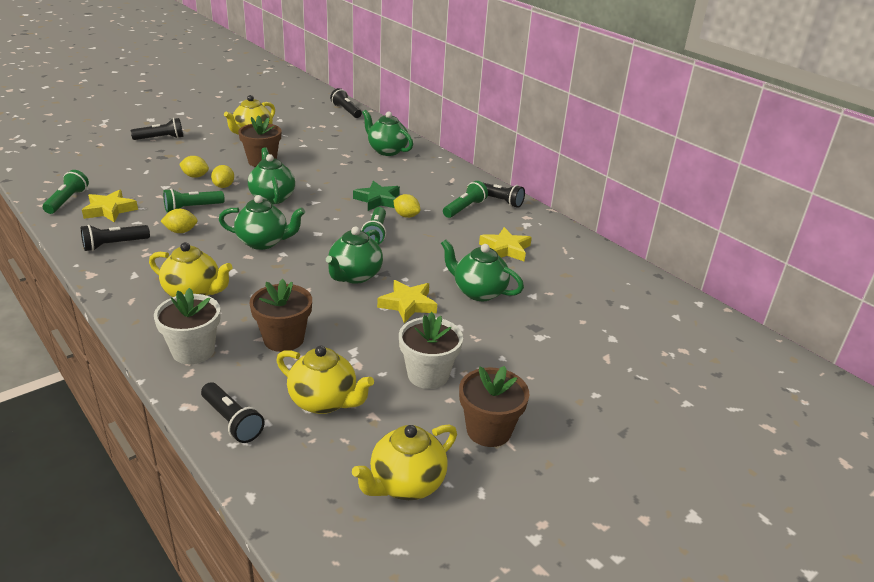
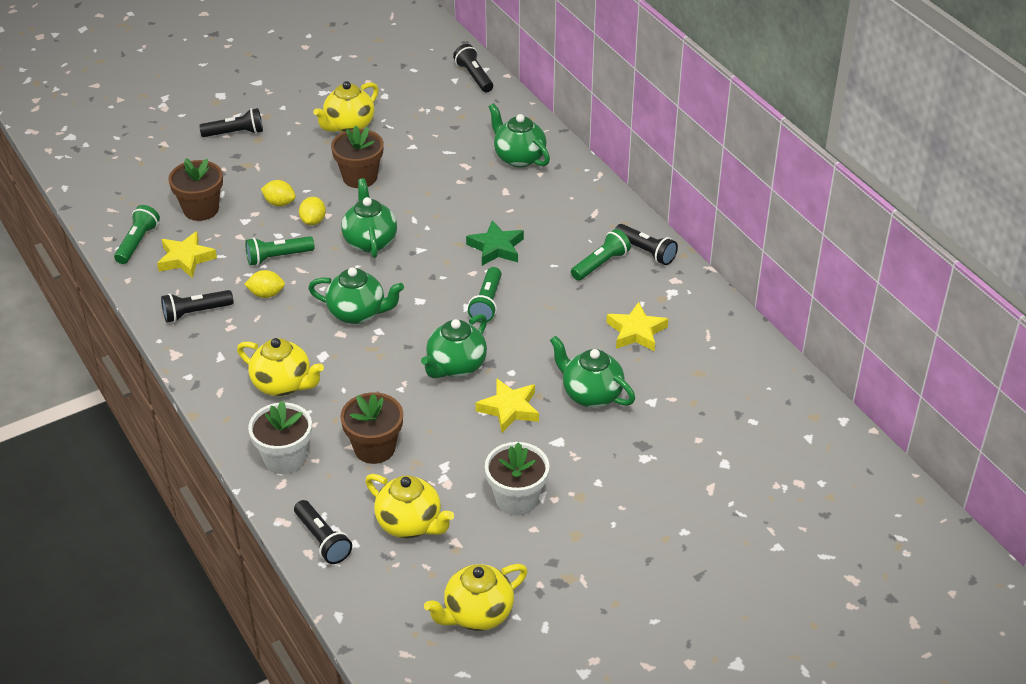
camera: 10 degrees right, 10 degrees up
yellow lemon [393,194,421,218] -> none
brown flower pot [459,366,529,447] -> brown flower pot moved to [168,158,223,221]

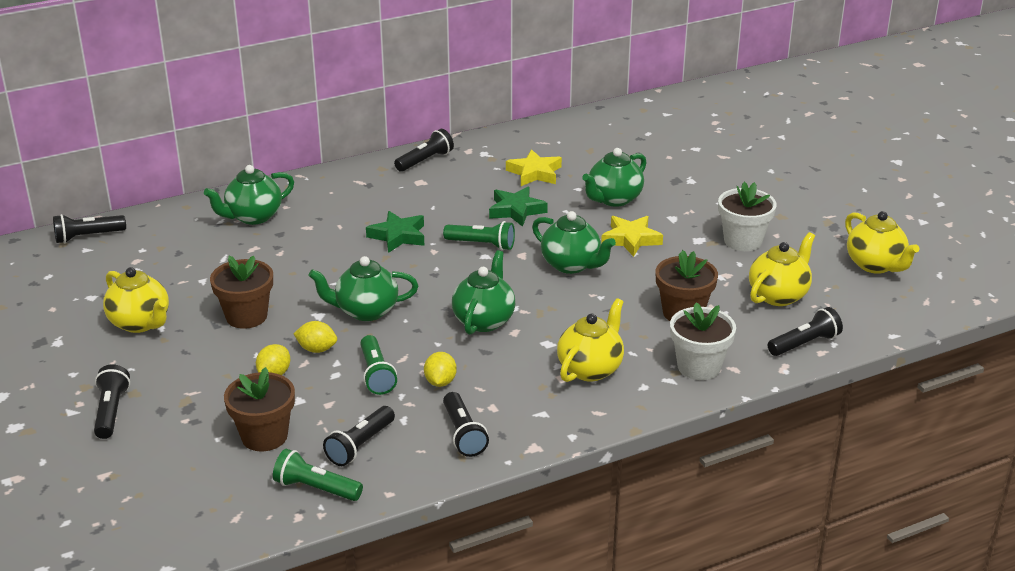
camera: 85 degrees left, 10 degrees down
yellow star [157,231,217,278] -> black flashlight [323,406,395,466]
green flashlight [571,229,631,281] -> none
none -> green star [489,187,548,227]

